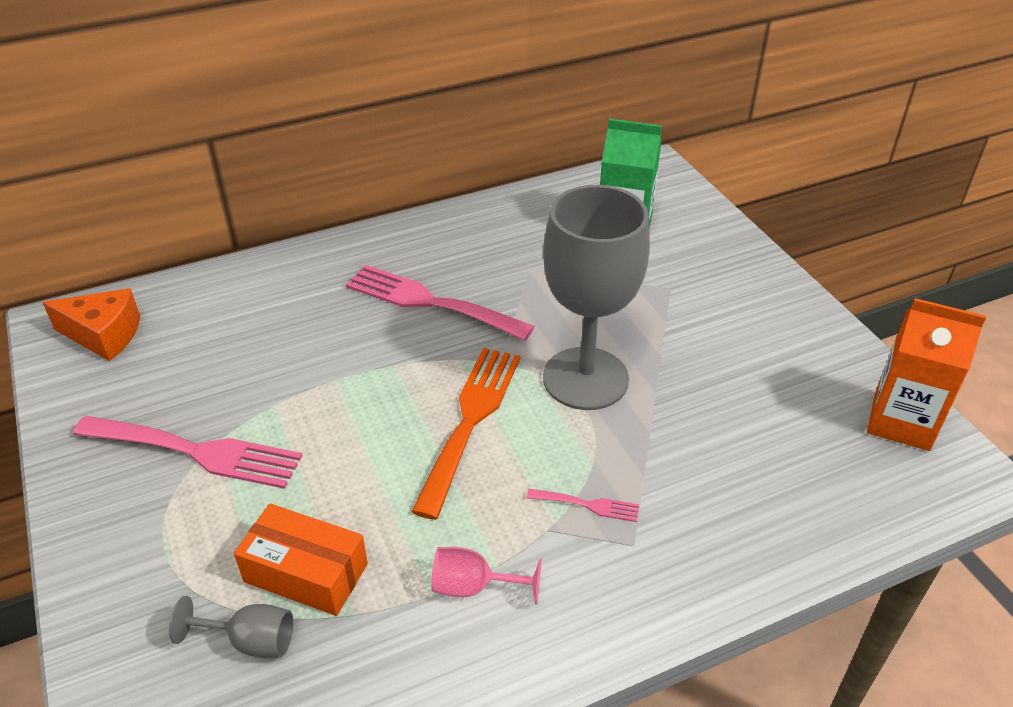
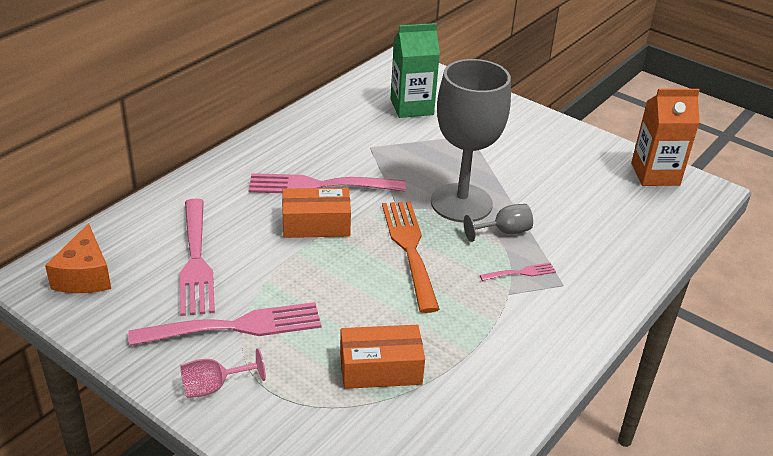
camera: 30 degrees left, 5 degrees down
orange cheese [42,288,140,361] -> orange cheese turned 105 degrees clockwise [45,223,111,293]
grey goblet [169,596,293,658] -> grey goblet moved to [464,204,533,242]
pink goblet [431,547,542,605] -> pink goblet moved to [181,348,266,398]
none -> pink fork [180,198,215,316]
none -> orange box [282,188,351,238]

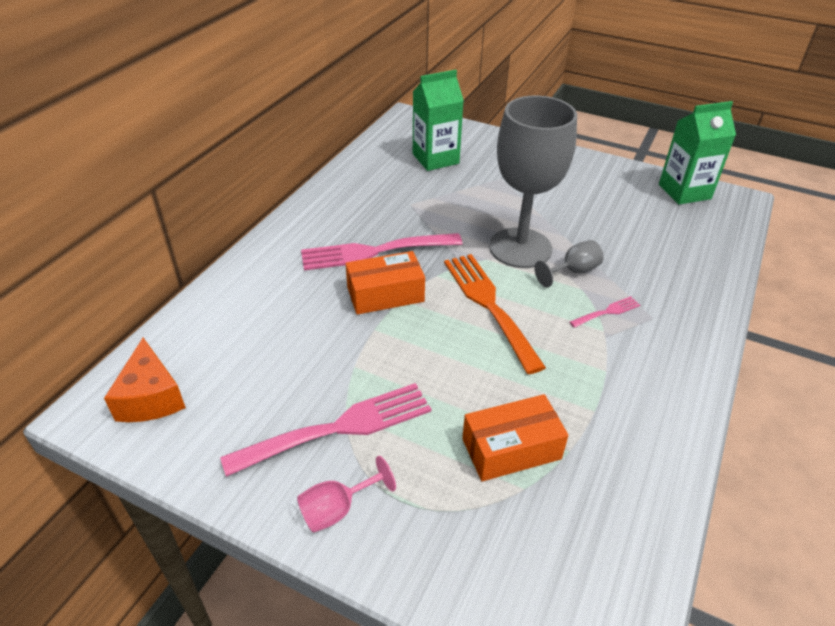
camera: 10 degrees left, 5 degrees up
pink fork [180,198,215,316] -> none
orange carton [631,89,700,186] -> green carton [659,101,736,204]

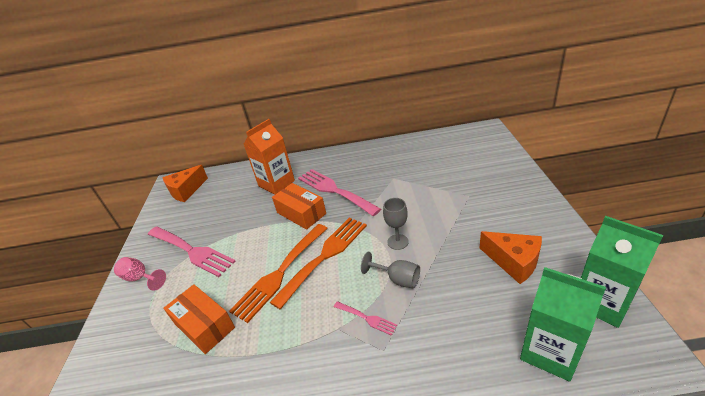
camera: 65 degrees right, 5 degrees down
green carton [413,70,464,171] -> green carton moved to [520,267,606,382]
grey goblet [489,96,577,268] -> grey goblet [383,198,409,250], size x0.42
none -> orange fork [229,224,328,323]
none -> orange carton [243,119,295,194]
none -> orange cheese [480,231,542,284]

